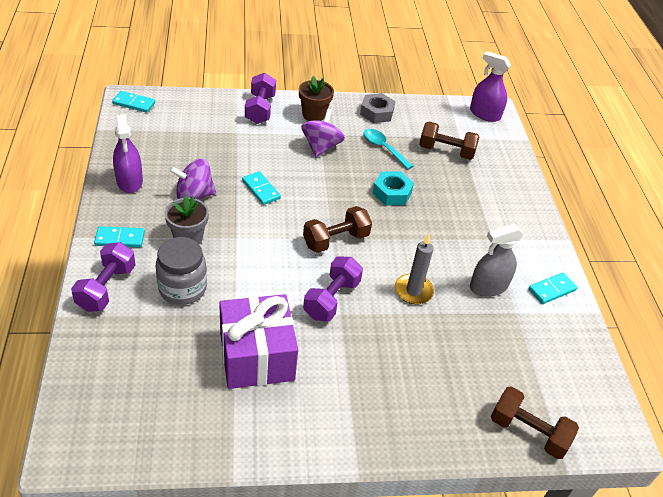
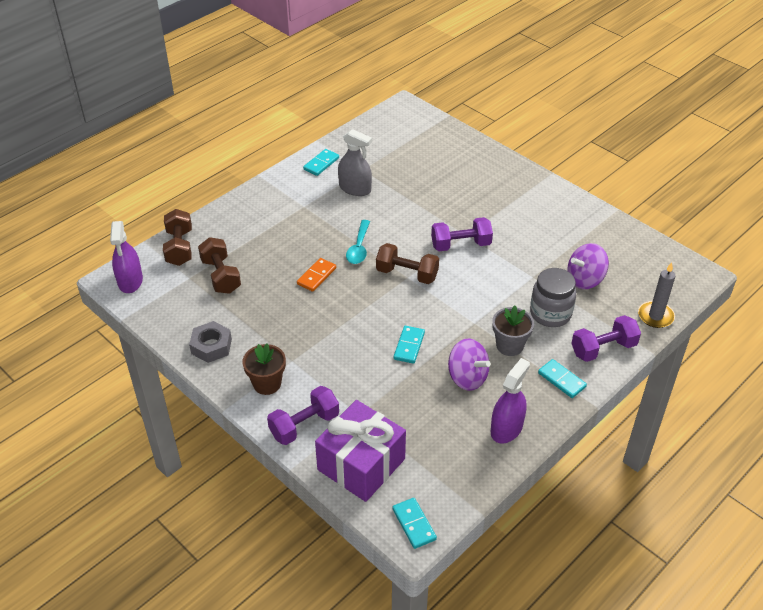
camera: 125 degrees left, 0 degrees up
purple gift [219,294,298,389] -> purple gift moved to [315,400,406,502]
purple spinning top [301,109,345,157] -> purple spinning top moved to [567,243,609,289]
turquoise spoon [363,129,413,169] -> turquoise spoon moved to [346,220,370,264]
turquoise nut [372,171,414,205] -> orange domino [297,258,336,292]
grey candle [395,234,434,305] -> grey candle moved to [638,262,675,328]
brown dumbbell [491,386,579,459] -> brown dumbbell moved to [163,209,192,266]
turquoise domino [528,272,578,304] -> turquoise domino turned 75 degrees counterclockwise [303,149,339,176]

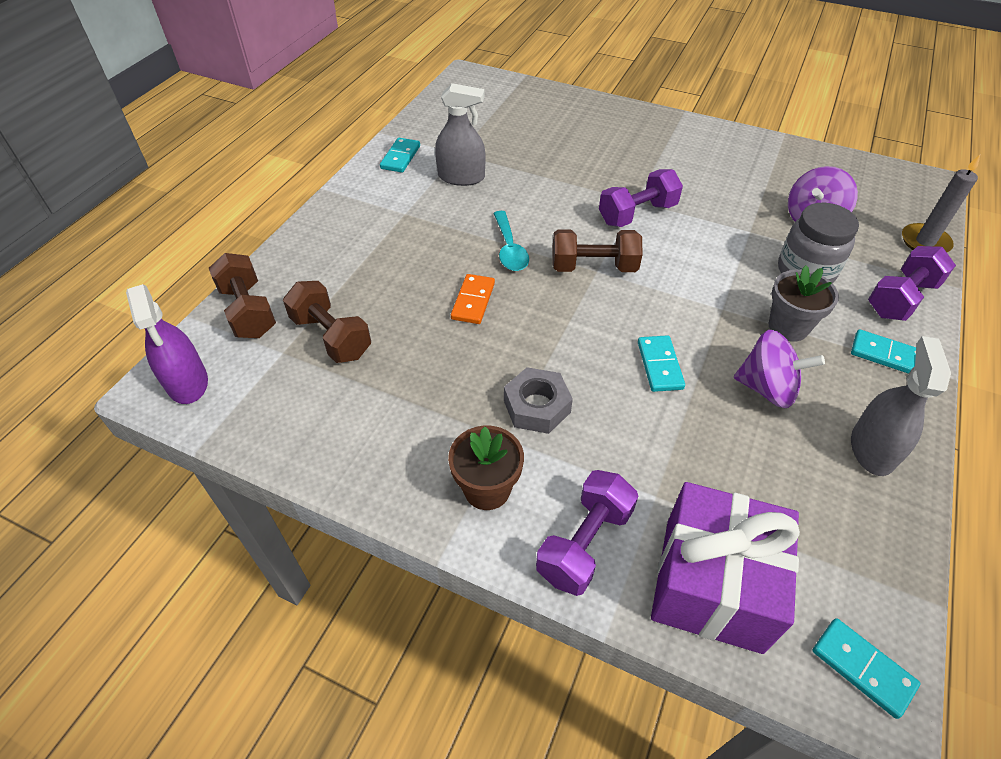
camera: 20 degrees left, 5 degrees up
grey nut [189,321,232,363] -> grey nut moved to [504,367,573,434]
purple spray bottle [491,358,530,443] -> grey spray bottle [851,336,951,476]

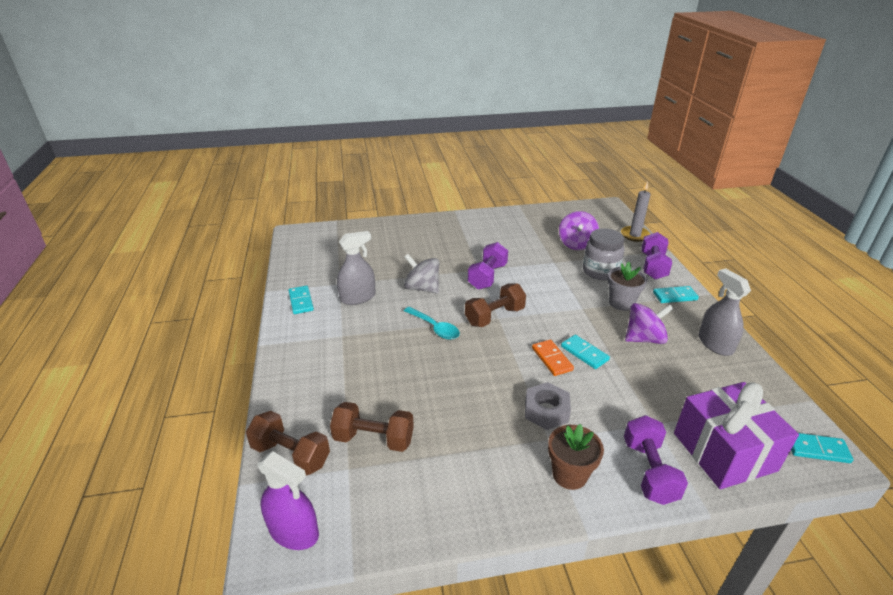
camera: 35 degrees left, 15 degrees down
orange domino [451,274,495,324] -> orange domino moved to [532,340,574,376]
none -> grey spinning top [404,254,439,294]

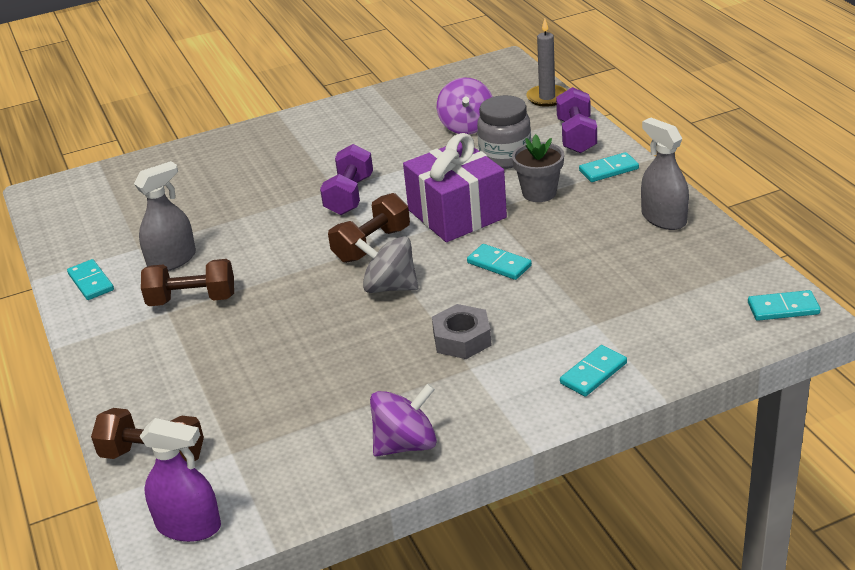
camera: 10 degrees left, 0 degrees up
brown dumbbell [330,402,414,452] -> brown dumbbell moved to [141,259,234,306]
grey spinning top [404,254,439,294] -> grey spinning top moved to [355,236,418,293]
turquoise spoon [404,307,460,340] -> none
orange domino [532,340,574,376] -> none
brown flower pot [548,424,604,490] -> none
purple dumbbell [624,415,688,505] -> turquoise domino [560,345,627,397]
purple spinning top [625,303,674,344] -> purple spinning top moved to [370,383,437,457]
purple gift [674,382,799,489] -> purple gift moved to [403,133,507,242]

